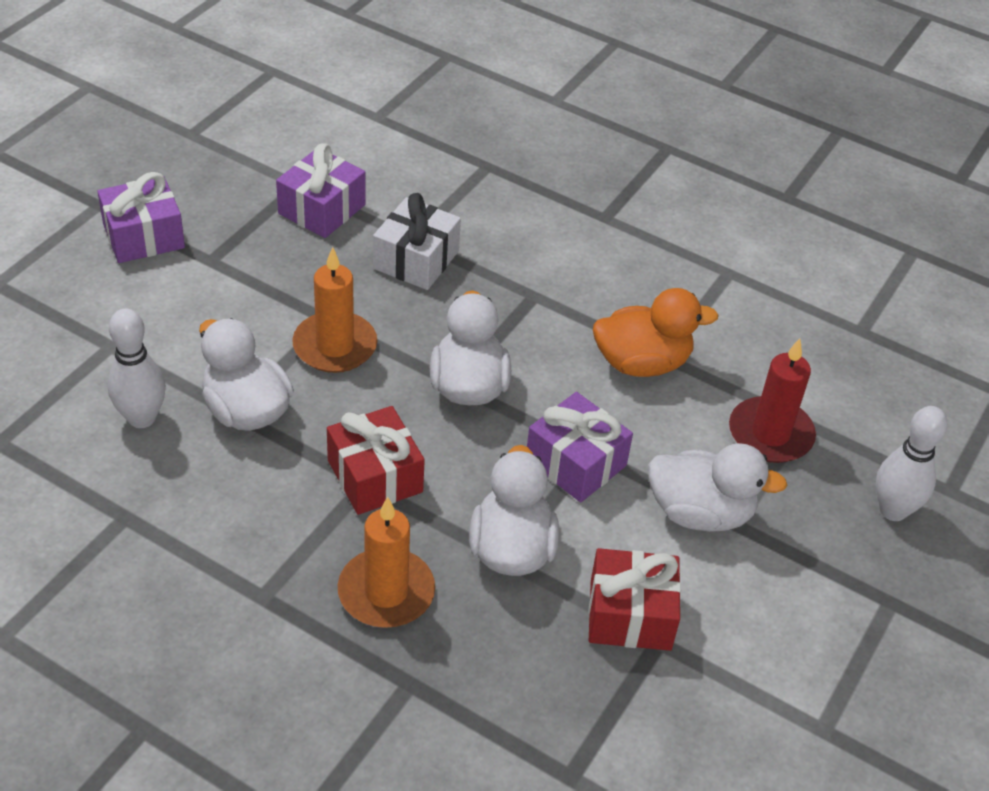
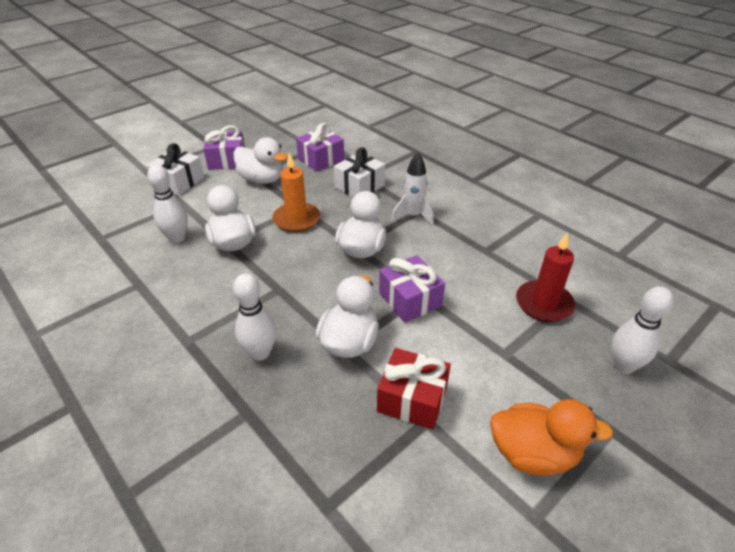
camera: 20 degrees right, 5 degrees down
red gift [327,406,425,515] -> none
orange candle [338,497,435,628] -> white bowling pin [233,274,276,361]
orange duck [593,288,719,377] -> orange duck moved to [490,399,613,475]
white duck [648,443,788,532] -> white duck moved to [233,137,288,184]
none -> white gift [147,143,204,196]
none -> white rocket [391,152,434,226]

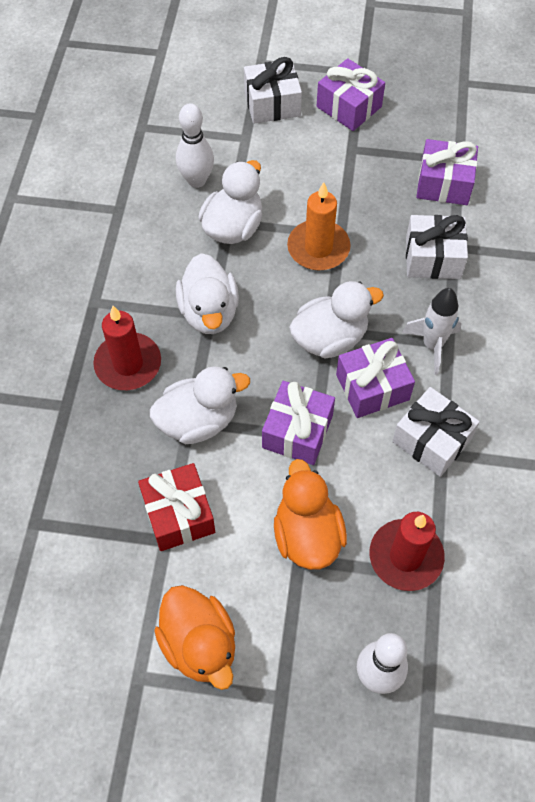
camera: 50 degrees right, 20 degrees up
white duck [233,137,288,184] -> white duck moved to [176,253,239,334]
white bowling pin [233,274,276,361] -> red candle [93,306,161,390]
none -> orange duck [274,459,347,570]
none -> purple gift [336,338,415,418]
none -> white gift [392,387,480,477]

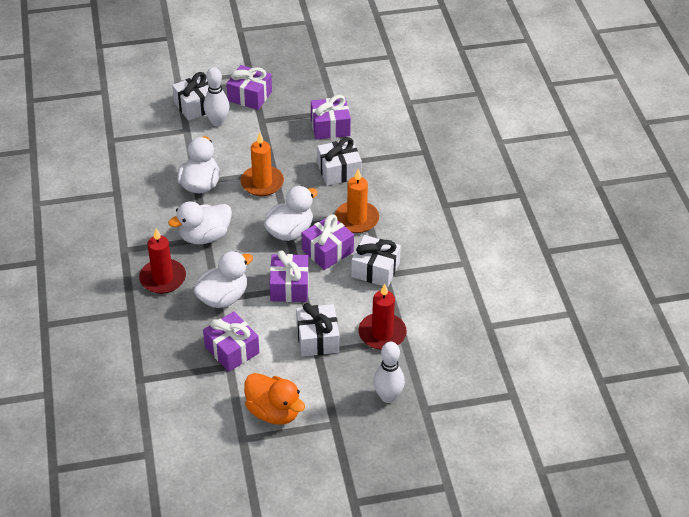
camera: 20 degrees left, 15 degrees down
red gift [138,463,215,551] -> purple gift [203,311,259,372]
white bowling pin [176,103,214,188] -> white bowling pin moved to [204,67,230,127]
white duck [176,253,239,334] -> white duck turned 90 degrees clockwise [168,201,232,245]
orange duck [274,459,347,570] -> white gift [296,303,339,357]
white rocket [402,288,462,375] -> orange candle [335,169,379,233]

